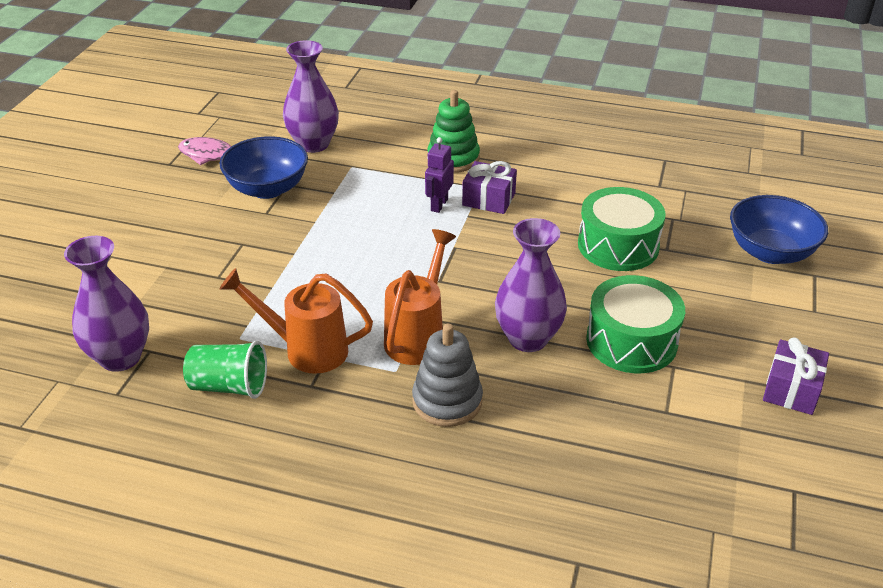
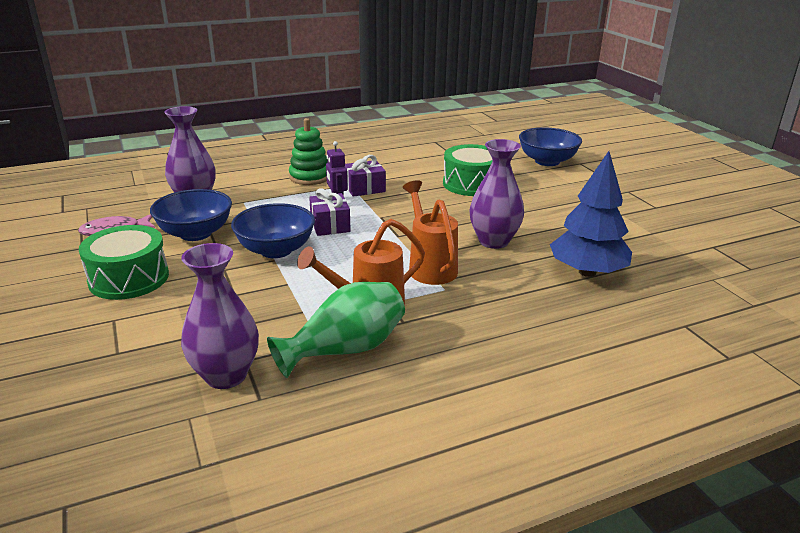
camera: 40 degrees left, 10 degrees down
green cup [183,341,267,399] -> green vase [267,282,405,378]
grey stacking toy [412,324,483,427] -> none
green drum [586,275,685,373] -> green drum moved to [79,225,169,300]
purple gift [763,337,829,415] -> purple gift moved to [309,188,351,236]
none -> blue bowl [231,203,315,258]
none -> blue tree [550,151,632,277]

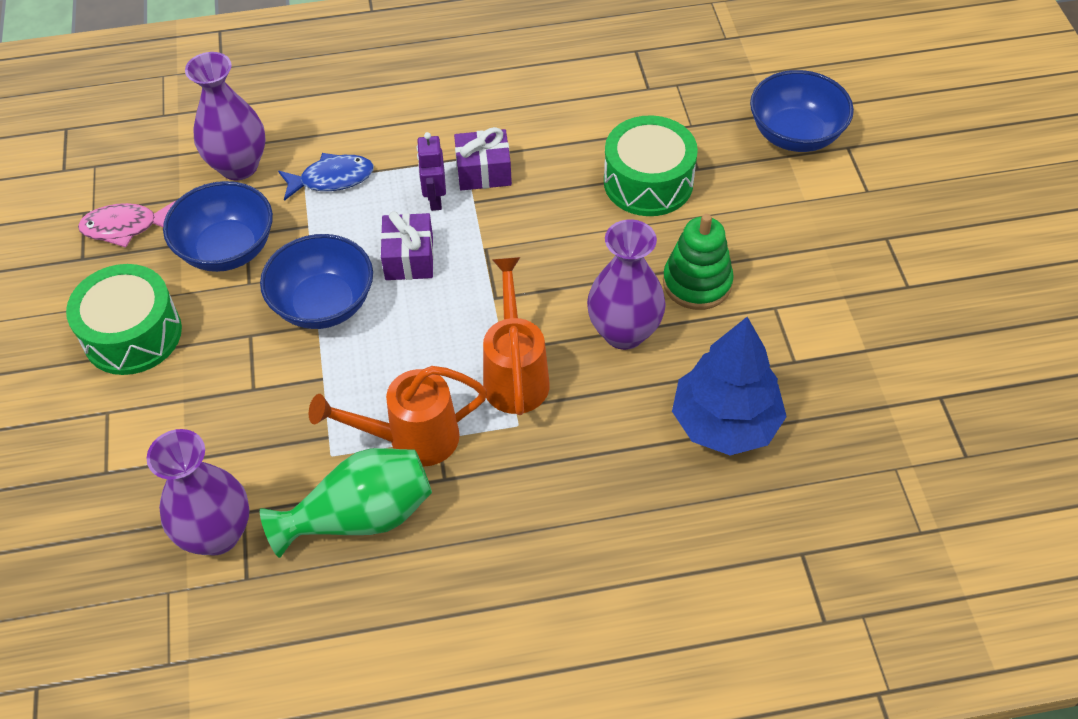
camera: 15 degrees right, 25 degrees up
green stacking toy [289,118,328,185] -> green stacking toy moved to [663,214,734,310]
none -> blue fish [278,153,374,201]

